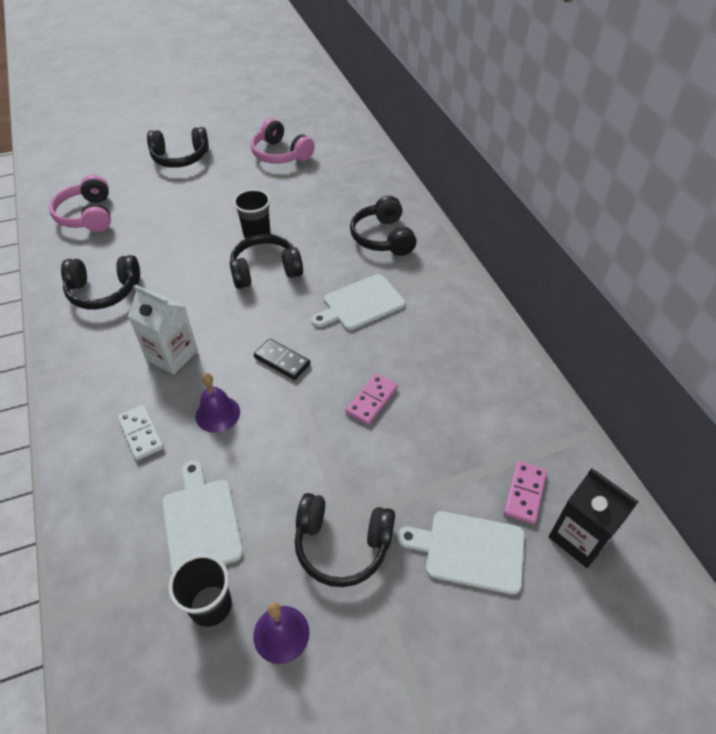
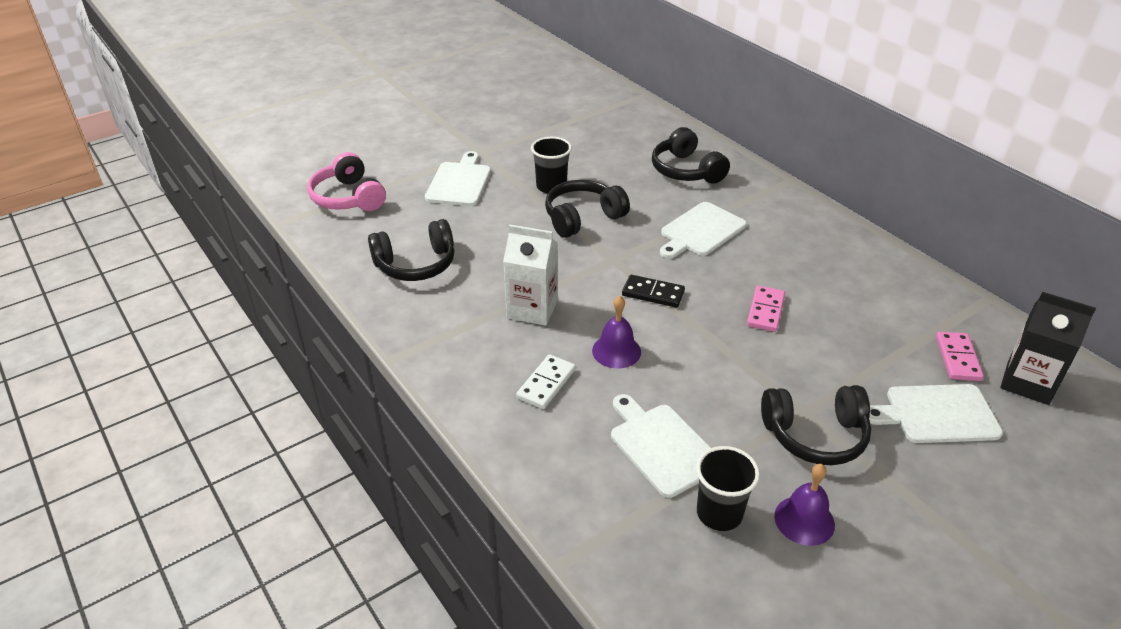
camera: 15 degrees left, 10 degrees down
white domino [117,405,164,460] -> white domino turned 75 degrees clockwise [516,354,576,409]
black headphones [147,127,209,168] -> none
pink headphones [251,118,315,164] -> none
none -> white cutting board [425,151,491,206]

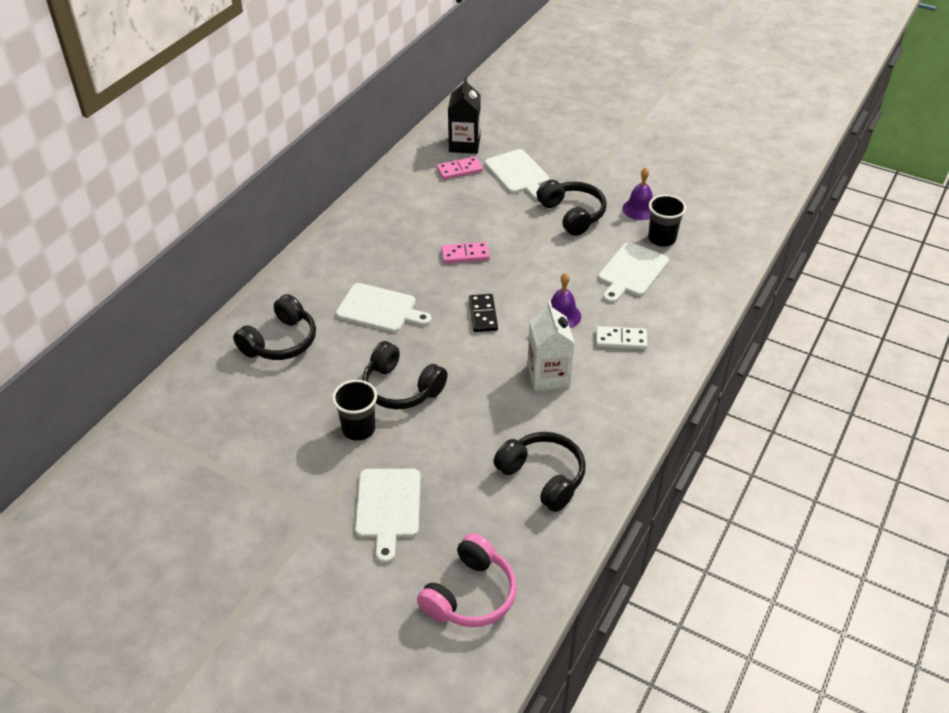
camera: 115 degrees left, 5 degrees up
white cutting board [425,151,491,206] -> white cutting board turned 75 degrees counterclockwise [355,469,420,563]

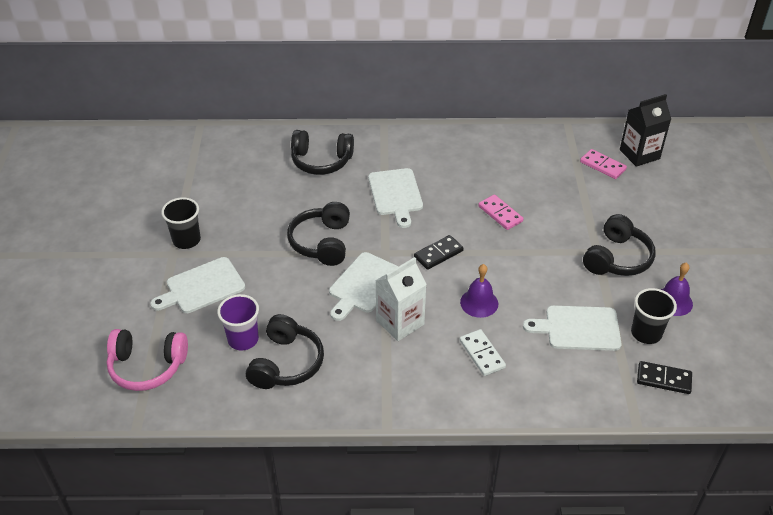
camera: 60 degrees right, 0 degrees up
black cup [332,380,377,441] -> black cup moved to [161,197,201,249]
white cutting board [485,149,549,200] -> white cutting board moved to [329,252,399,321]
none -> purple cup [217,294,259,351]
none -> black domino [637,361,692,394]

